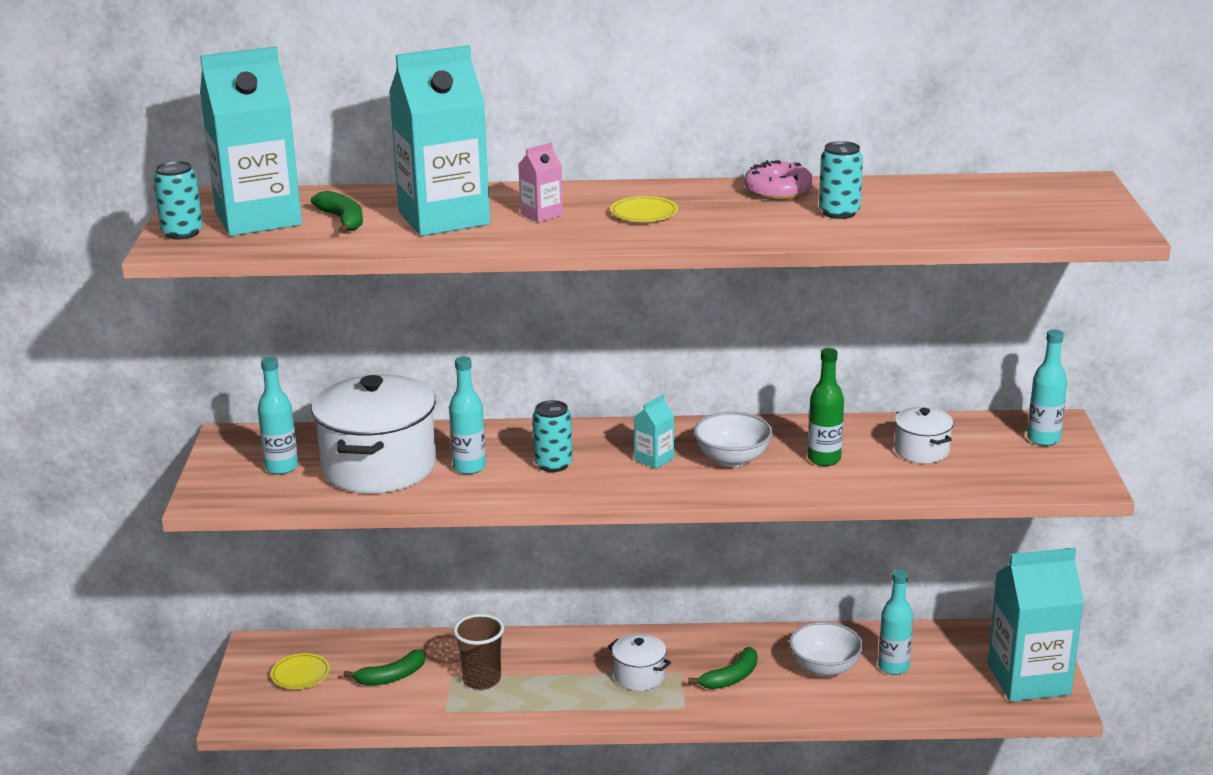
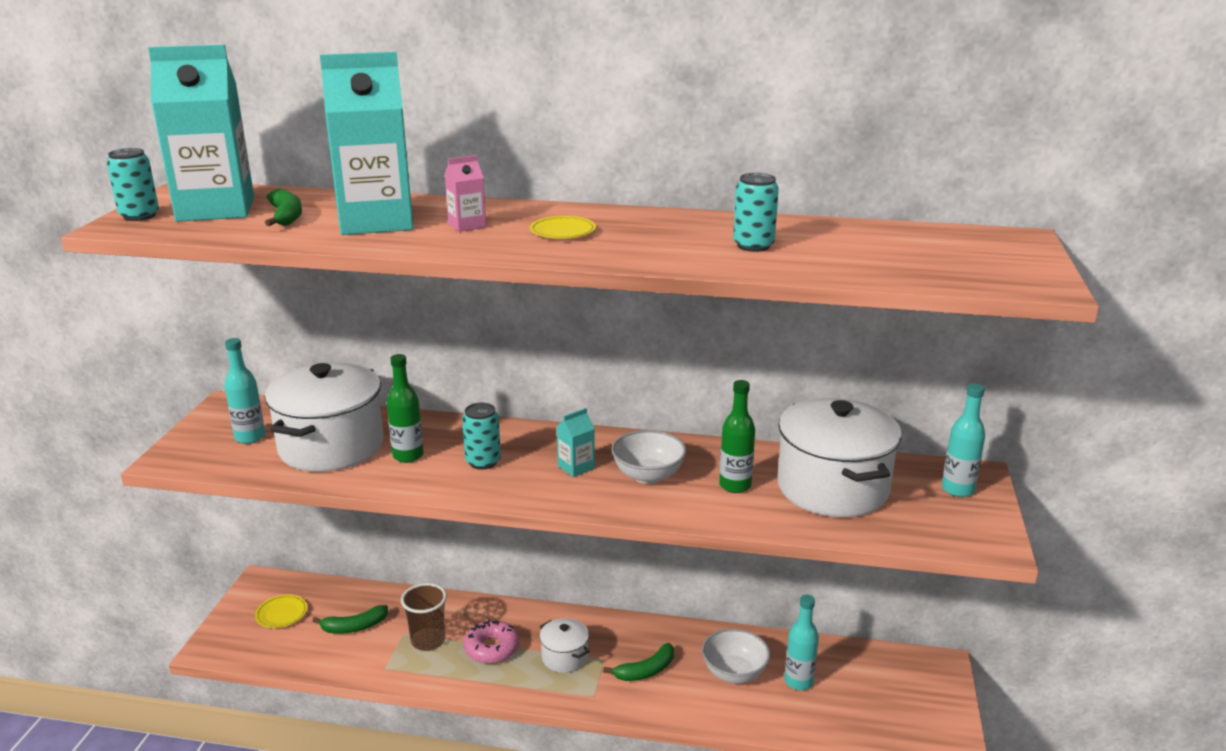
camera: 10 degrees right, 0 degrees up
turquoise bottle [449,356,486,474] -> green bottle [387,354,424,463]
pink donut [744,160,814,200] -> pink donut moved to [463,619,520,664]
white pot [895,407,954,463] -> white pot [777,398,902,517], size x2.09
turquoise carton [988,547,1084,702] -> none

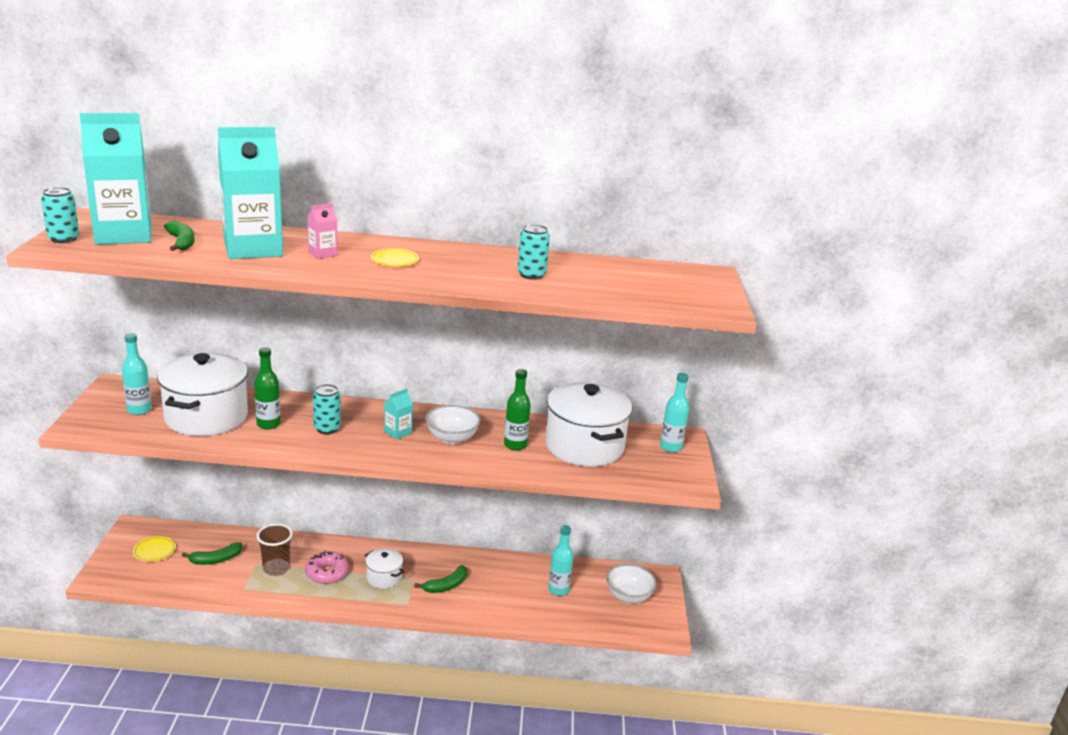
camera: 10 degrees left, 0 degrees up
white bowl [702,629,770,684] -> white bowl moved to [606,564,657,604]

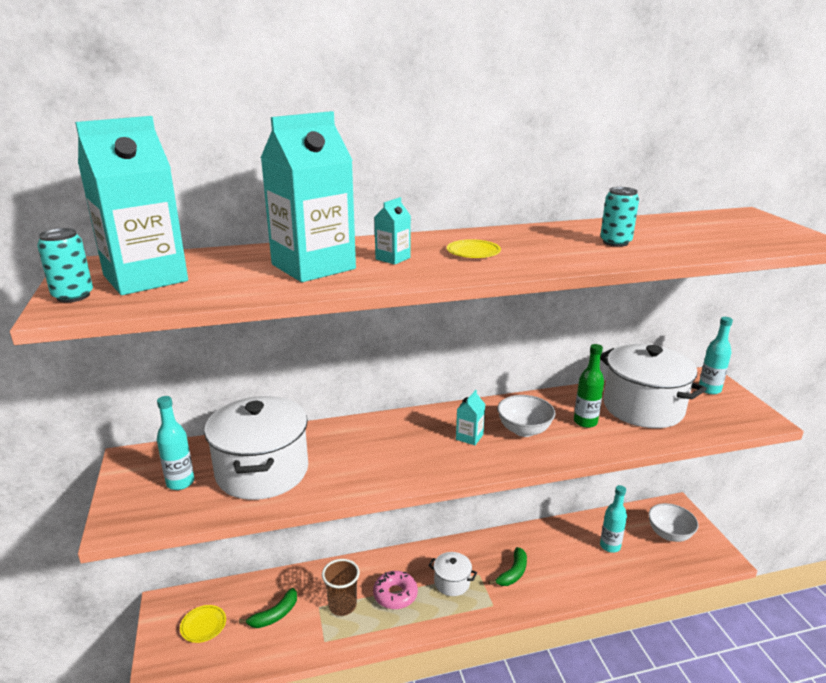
camera: 15 degrees left, 0 degrees up
green banana [164,221,195,251] -> none
green bottle [254,347,281,429] -> none
pink carton [307,203,338,259] -> turquoise carton [375,197,411,265]
turquoise can [313,384,341,434] -> none

